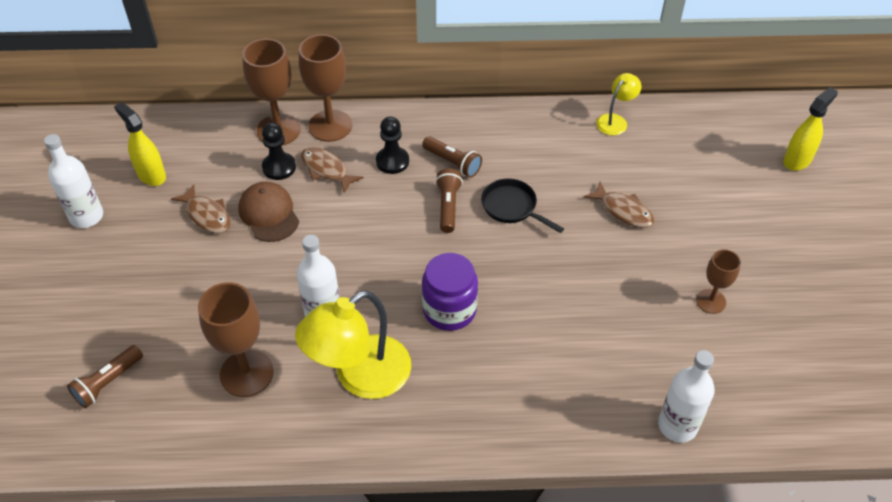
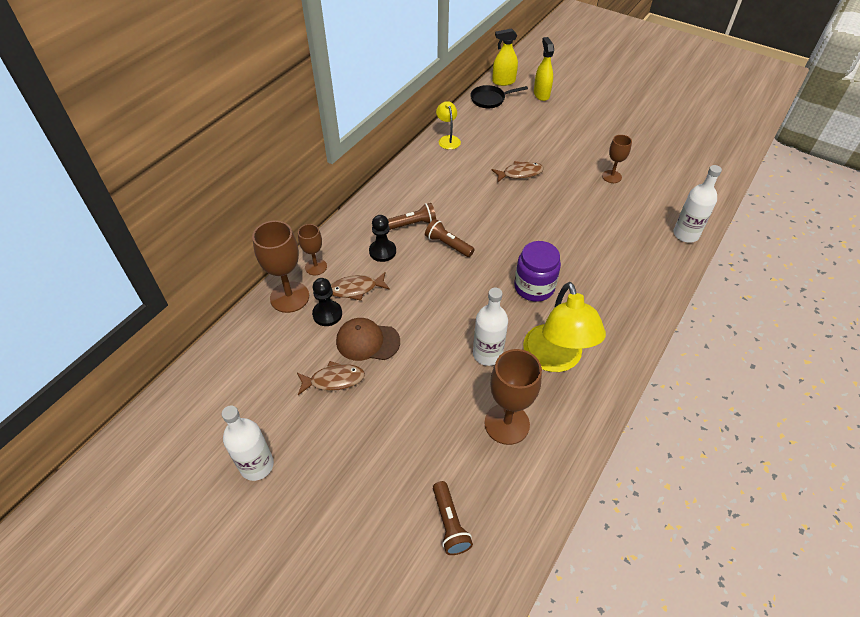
camera: 55 degrees left, 0 degrees up
yellow spray bottle [114,102,166,186] -> yellow spray bottle moved to [492,29,518,86]
brown goblet [299,34,352,142] -> brown goblet [298,224,327,275], size x0.59
black pan [481,178,564,233] -> black pan moved to [471,85,528,108]

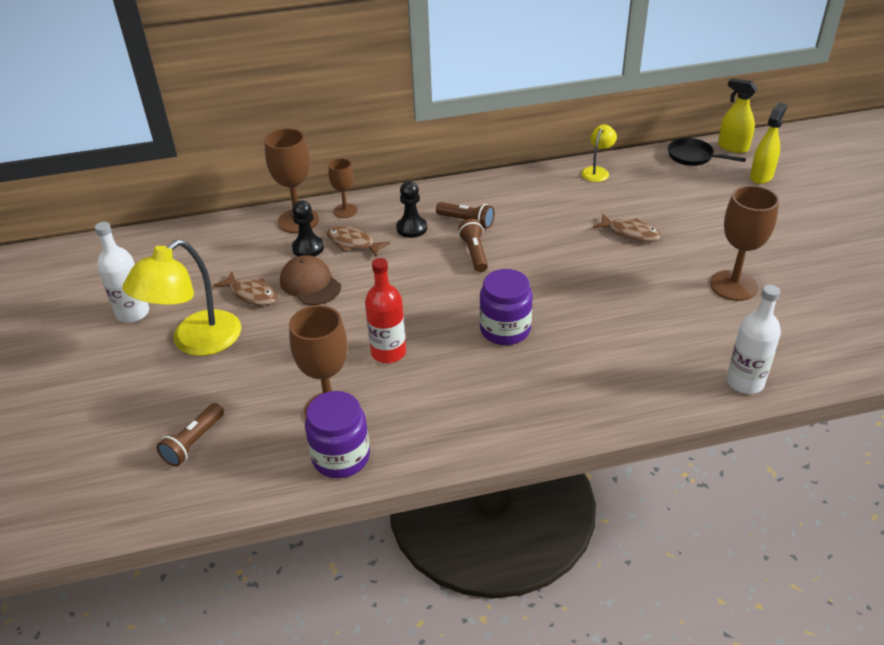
camera: 45 degrees right, 10 degrees down
white bottle [473,288,508,366] -> red bottle [365,258,406,363]
yellow lamp [523,282,606,372] -> yellow lamp moved to [122,240,241,356]
brown goblet [602,135,632,183] -> brown goblet [710,185,779,301], size x1.70
none -> purple jar [305,391,370,478]

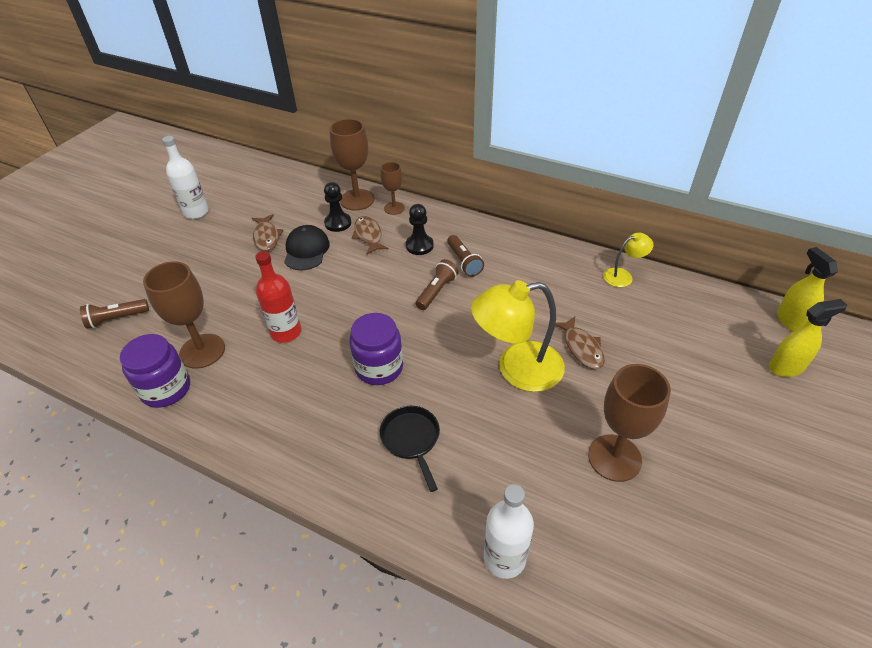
camera: 40 degrees right, 5 degrees up
yellow lamp [122,240,241,356] -> yellow lamp moved to [471,280,565,392]
brown cap [280,255,341,305] -> black cap [284,225,330,270]
black pan [668,138,746,166] -> black pan moved to [380,406,440,492]

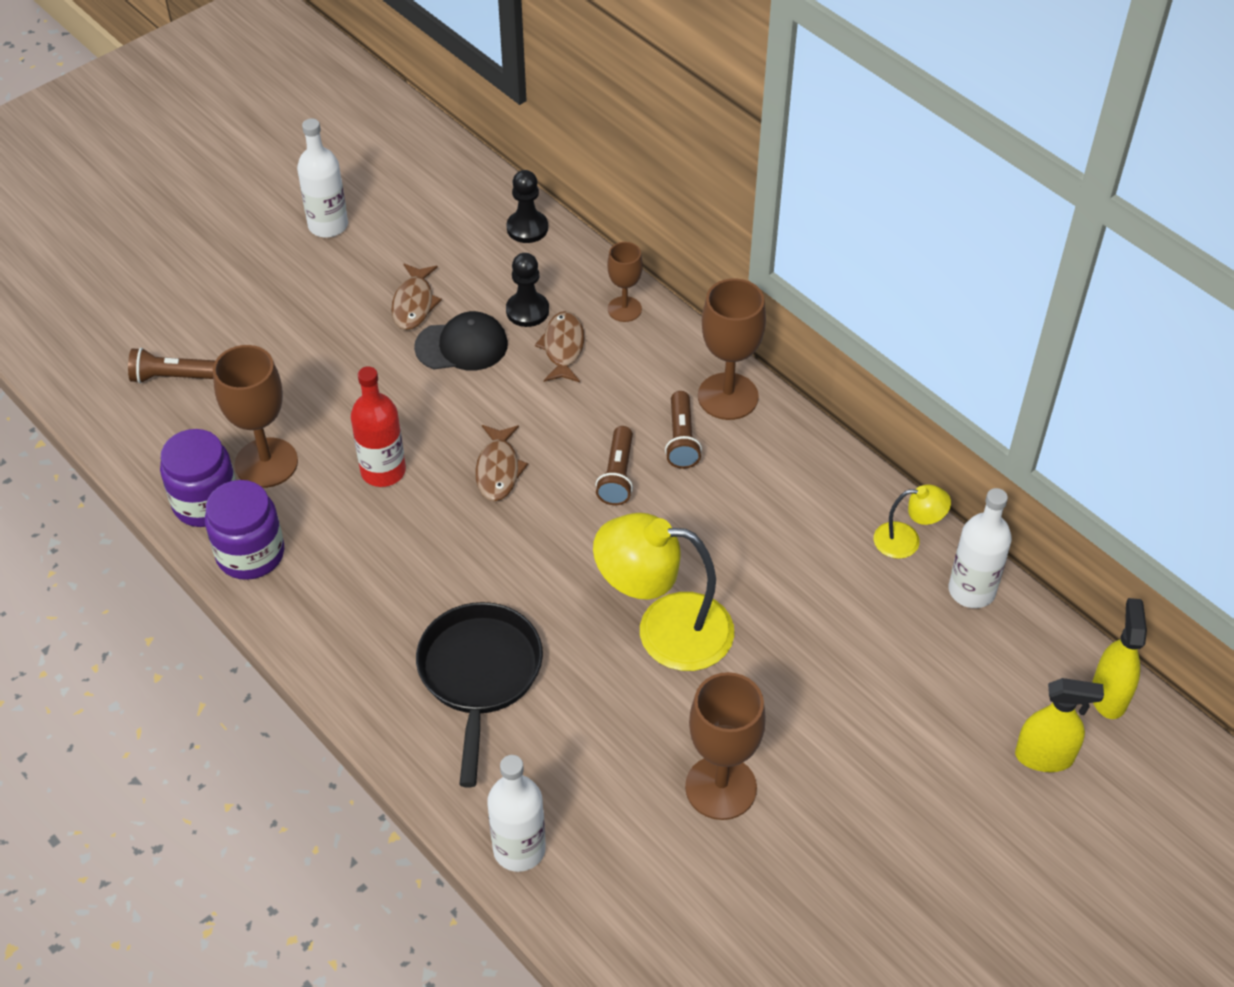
camera: 20 degrees right, 5 degrees up
black cap [284,225,330,270] -> black cap turned 60 degrees clockwise [414,311,508,371]
brown goblet [330,119,375,210] -> brown goblet moved to [698,278,766,420]
purple jar [349,313,403,385] -> purple jar moved to [205,480,284,580]
black pan [380,406,440,492] -> black pan [416,602,543,787], size x1.56
black pawn [406,204,434,255] -> black pawn moved to [507,170,548,243]
brown flashlight [416,259,459,310] -> brown flashlight turned 135 degrees clockwise [595,426,633,505]
brown fish [555,316,605,369] -> brown fish moved to [475,425,528,501]
none -> white bottle [948,488,1012,608]

